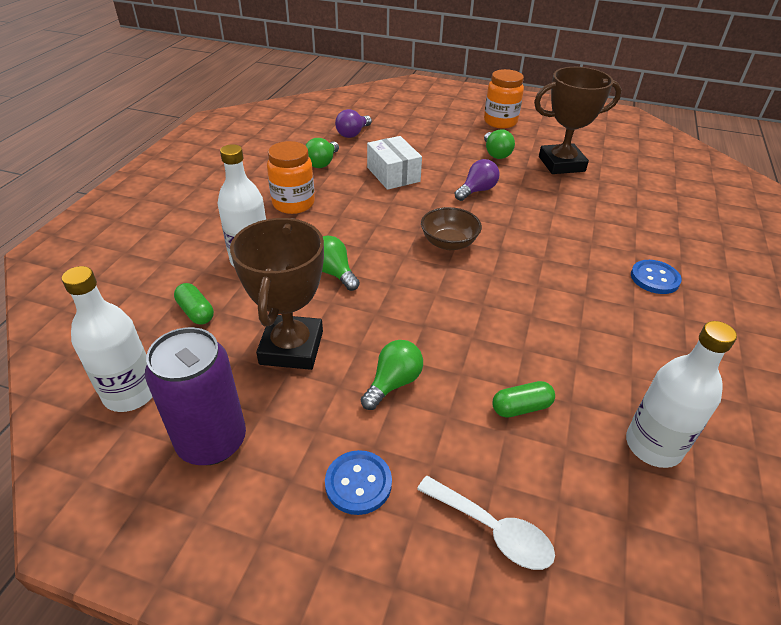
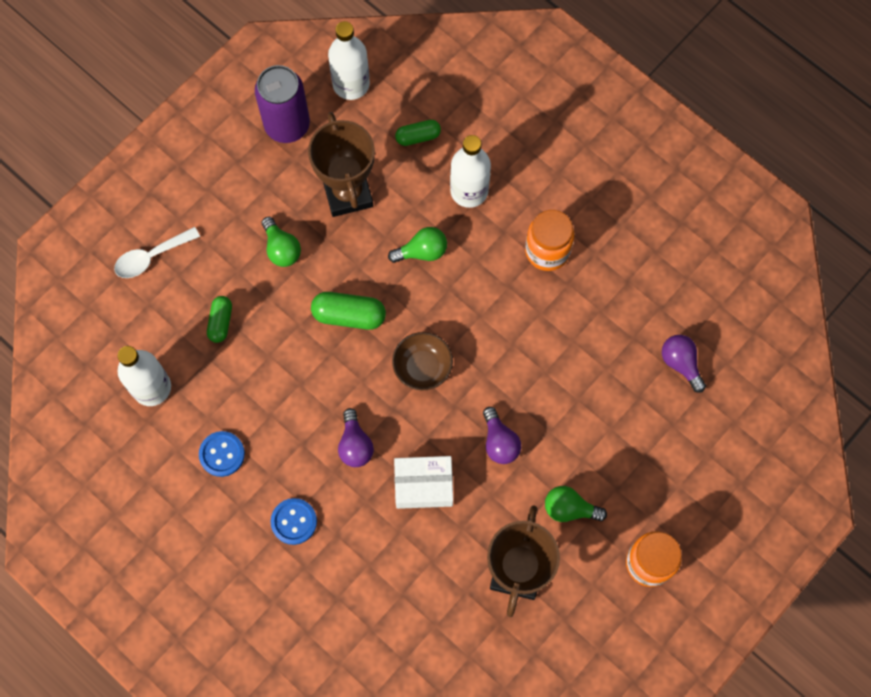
camera: 115 degrees right, 30 degrees up
brown trophy [230,218,324,370] -> brown trophy turned 45 degrees clockwise [308,112,375,217]
green light bulb [305,138,339,168] -> none
blue button [325,450,392,515] -> blue button moved to [199,431,245,477]
white box [367,136,422,190] -> white box moved to [394,456,453,509]
none -> green capsule [311,292,386,330]
none -> purple light bulb [338,408,374,467]

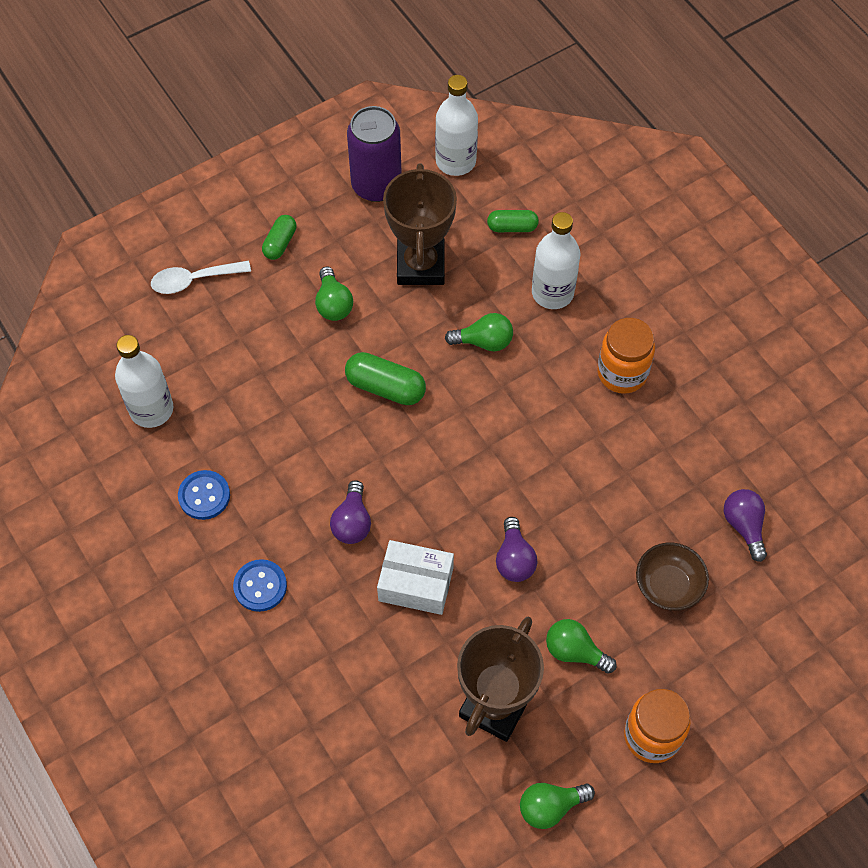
camera: 15 degrees right, 10 degrees down
green capsule [207,296,232,343] -> green capsule moved to [262,215,296,260]
brown bowl [392,332,453,391] -> brown bowl moved to [636,543,709,611]
none -> green light bulb [520,783,595,829]

